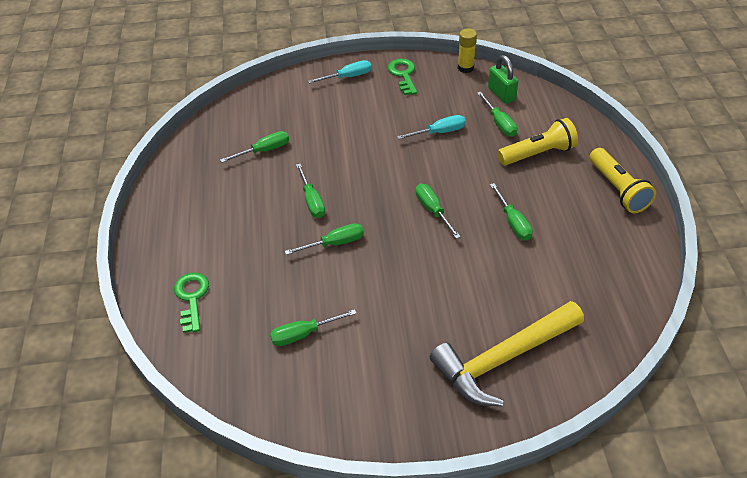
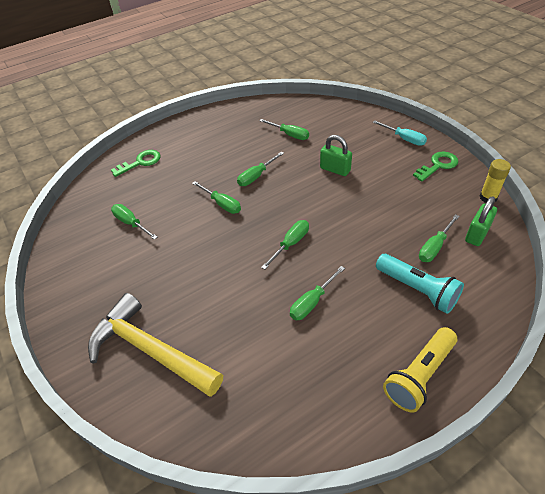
camera: 65 degrees right, 0 degrees up
turquoise screwdriver [397,115,466,139] -> none
yellow flashlight [497,118,578,166] -> turquoise flashlight [376,254,464,314]
none -> green padlock [320,135,352,176]

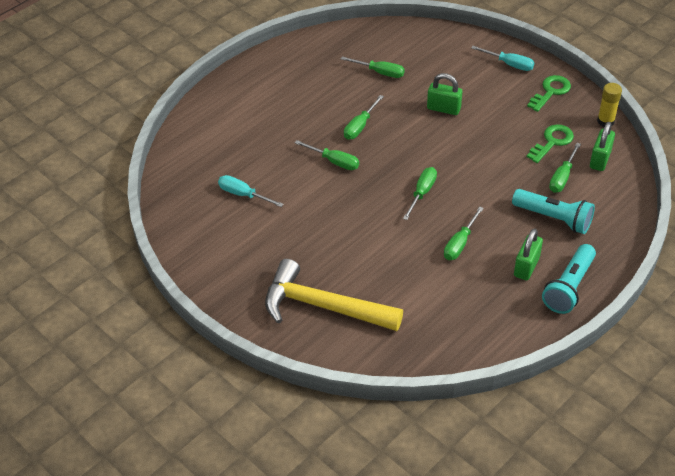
camera: 15 degrees left, 0 degrees up
green key [111,150,161,177] -> green key moved to [527,124,574,163]
green screwdriver [111,204,157,240] -> turquoise screwdriver [218,175,284,207]
yellow flashlight [383,327,457,413] -> turquoise flashlight [542,244,596,314]
none -> green padlock [514,228,543,280]

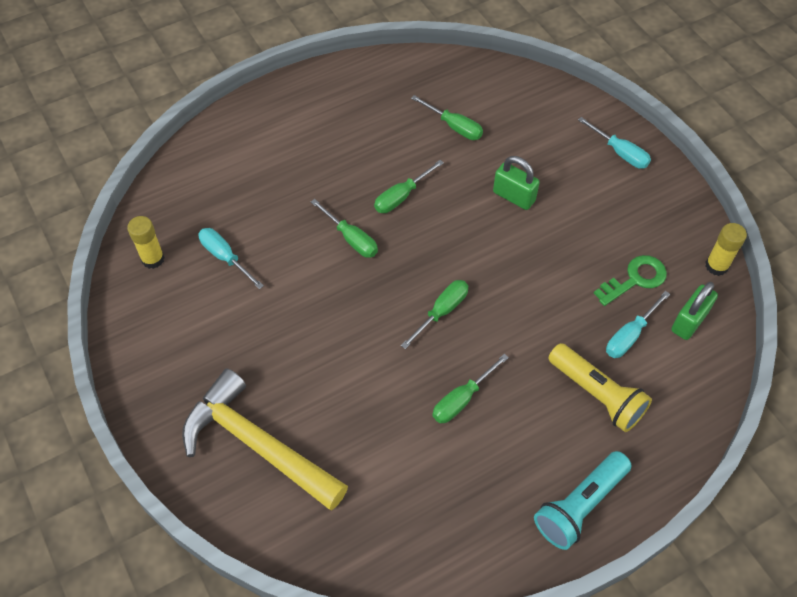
camera: 15 degrees right, 10 degrees up
turquoise flashlight [512,189,595,234] -> yellow flashlight [548,343,652,432]
green padlock [514,228,543,280] -> none
green key [527,75,571,112] -> none
green screwdriver [549,143,581,193] -> turquoise screwdriver [606,291,670,358]
none -> yellow glue stick [127,216,165,269]

